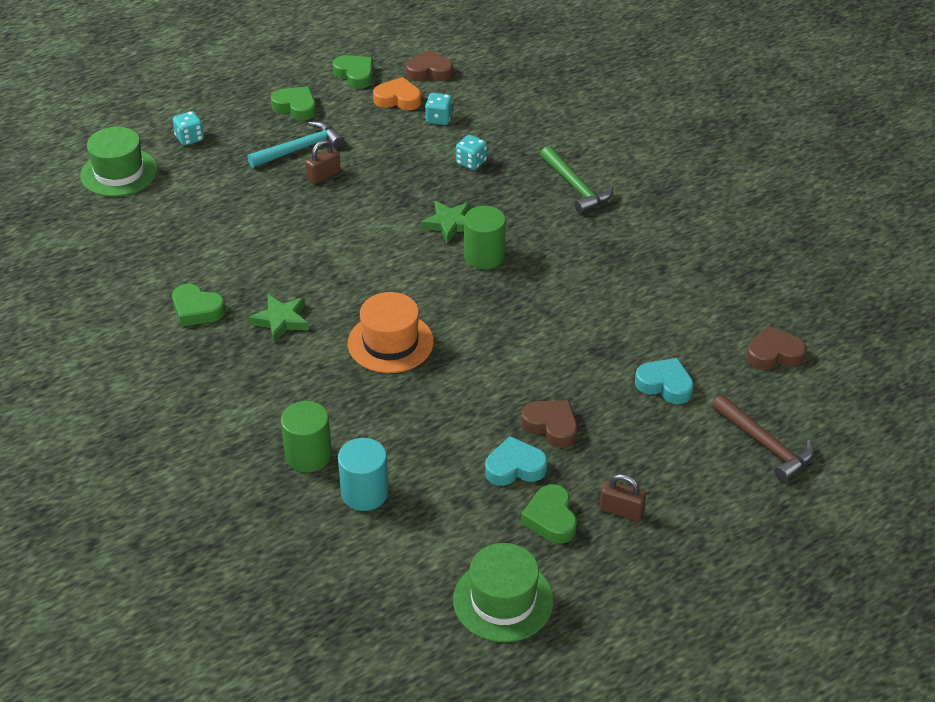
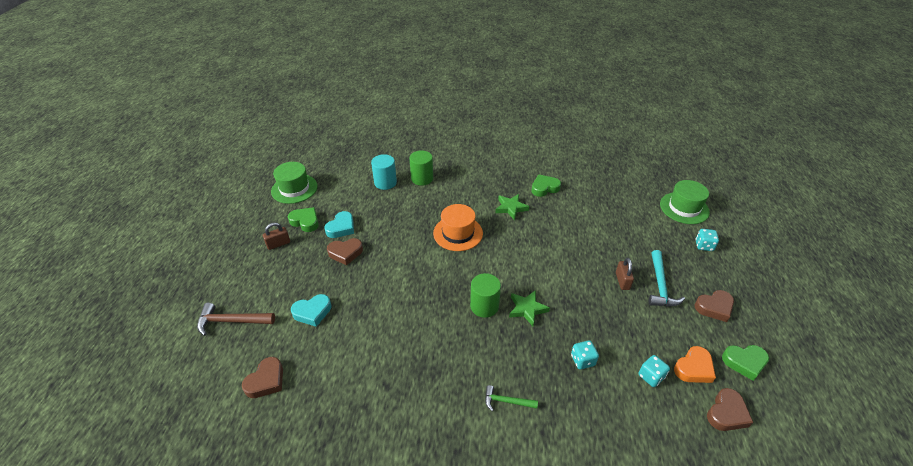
camera: 130 degrees right, 0 degrees up
green heart [271,86,316,121] -> brown heart [694,290,734,322]
green hammer [540,146,613,214] -> green hammer [485,385,538,411], size x0.62

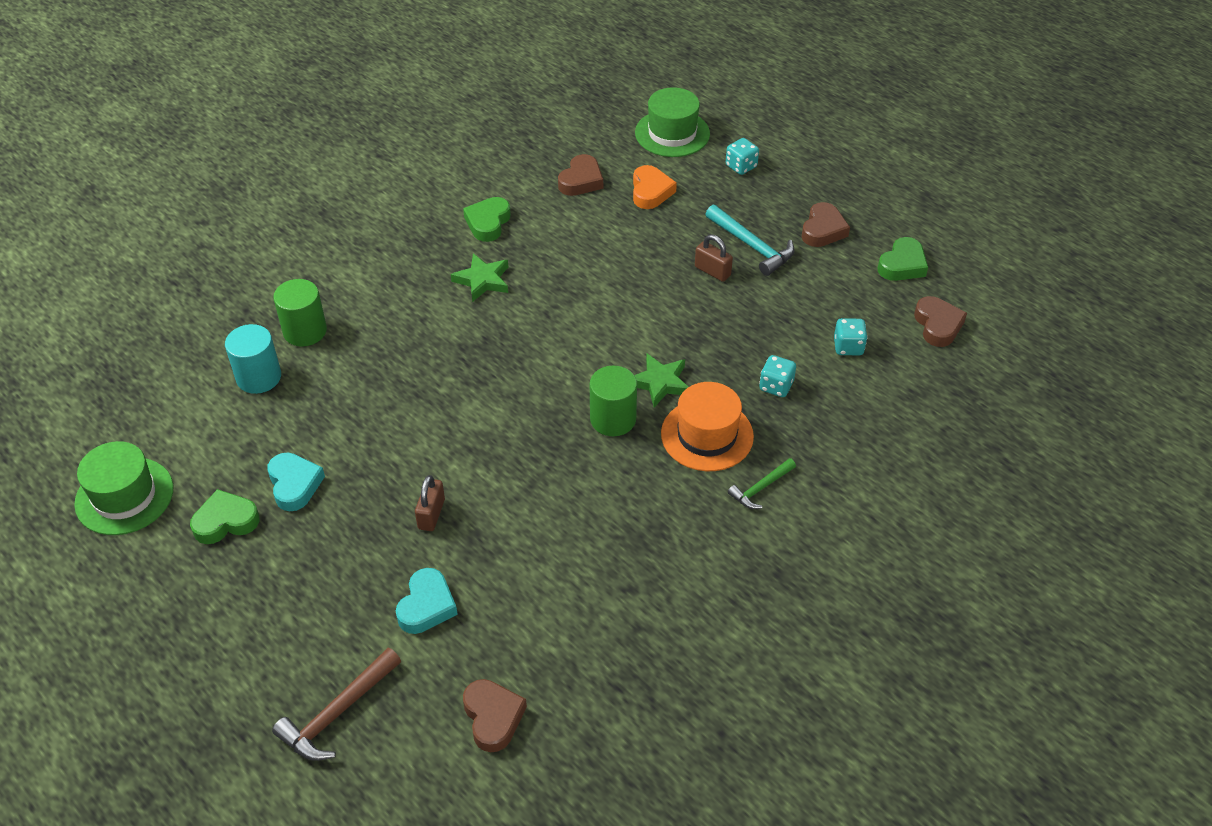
camera: 50 degrees left, 5 degrees up
brown padlock [263,223,290,250] -> brown padlock moved to [415,475,445,531]
brown heart [327,238,363,265] -> brown heart moved to [558,154,603,196]
orange hat [433,204,483,251] -> orange hat moved to [661,382,754,471]
orange heart [674,346,716,383] -> orange heart moved to [633,165,677,209]

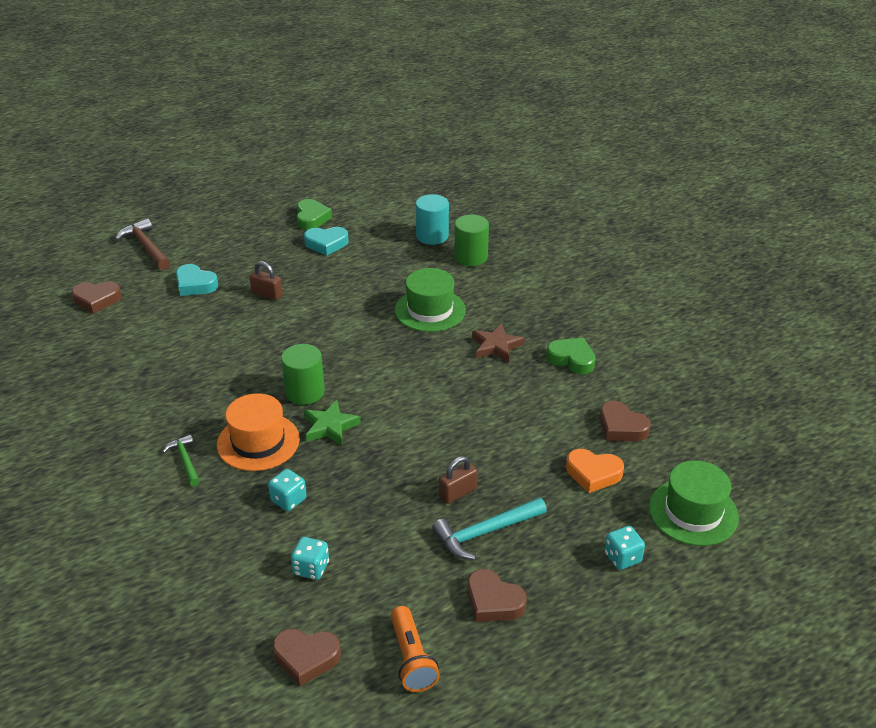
camera: 105 degrees right, 10 degrees down
green hat [74,441,173,535] -> green hat moved to [395,268,466,332]
green star [450,253,508,302] -> brown star [472,323,525,363]
green heart [878,237,928,281] -> orange flashlight [391,606,440,692]

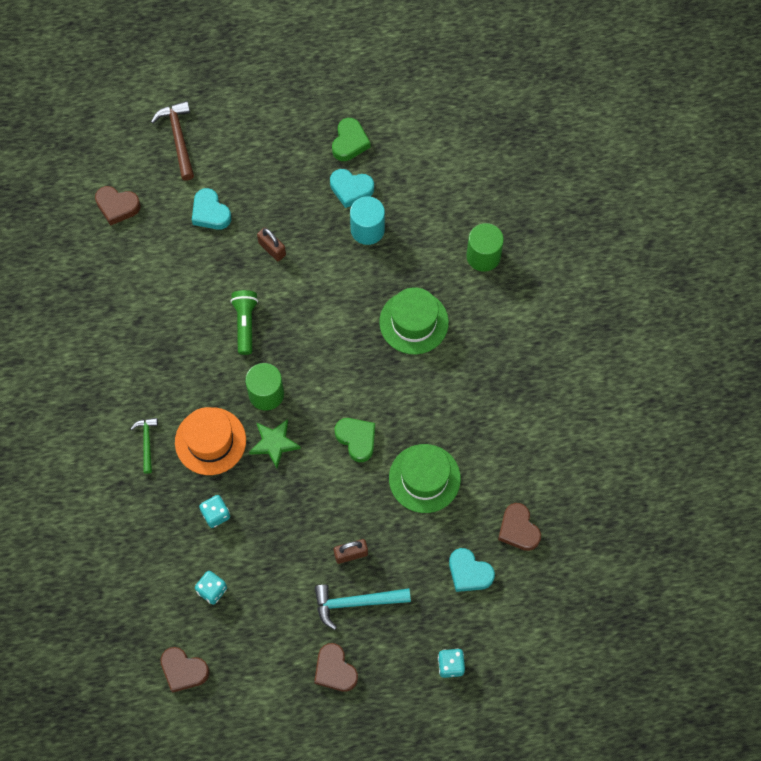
camera: 20 degrees right, 30 degrees up
orange flashlight [391,606,440,692] -> none
turquoise cylinder [416,194,449,245] -> turquoise cylinder moved to [350,196,385,245]
brown star [472,323,525,363] -> none
green heart [546,338,595,374] -> green heart moved to [335,418,375,462]
orange heart [566,449,624,493] -> turquoise heart [449,548,495,592]
green hat [649,460,739,546] -> green hat moved to [389,444,461,513]
none -> green flashlight [230,290,258,355]

